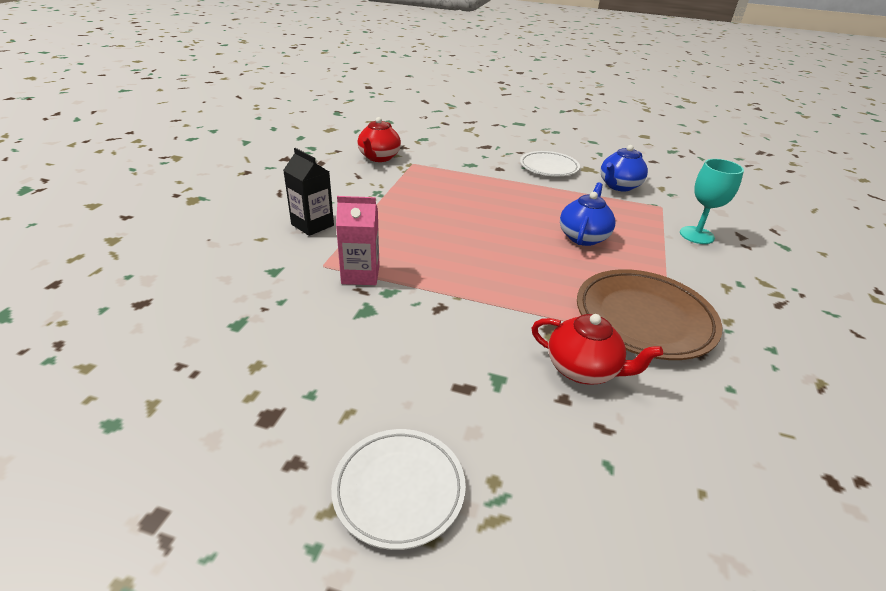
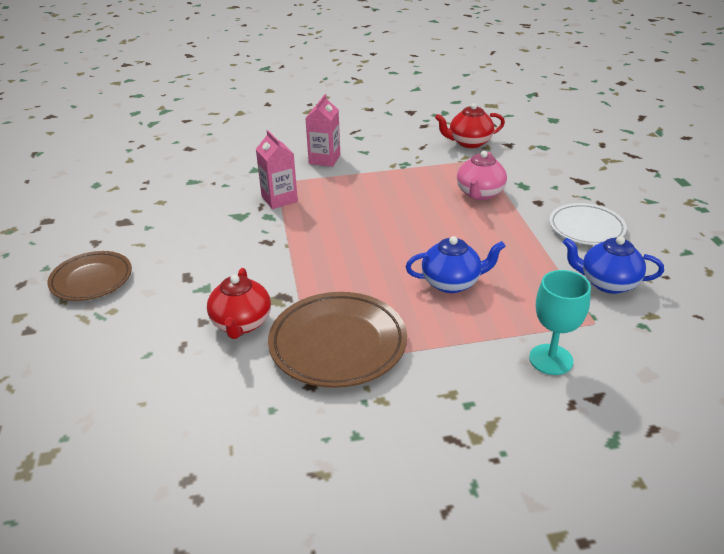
camera: 65 degrees right, 0 degrees up
black carton [283,148,334,236] -> pink carton [305,94,340,167]
white plate [331,429,466,550] -> brown plate [47,251,132,301]
none -> pink teapot [457,151,507,200]

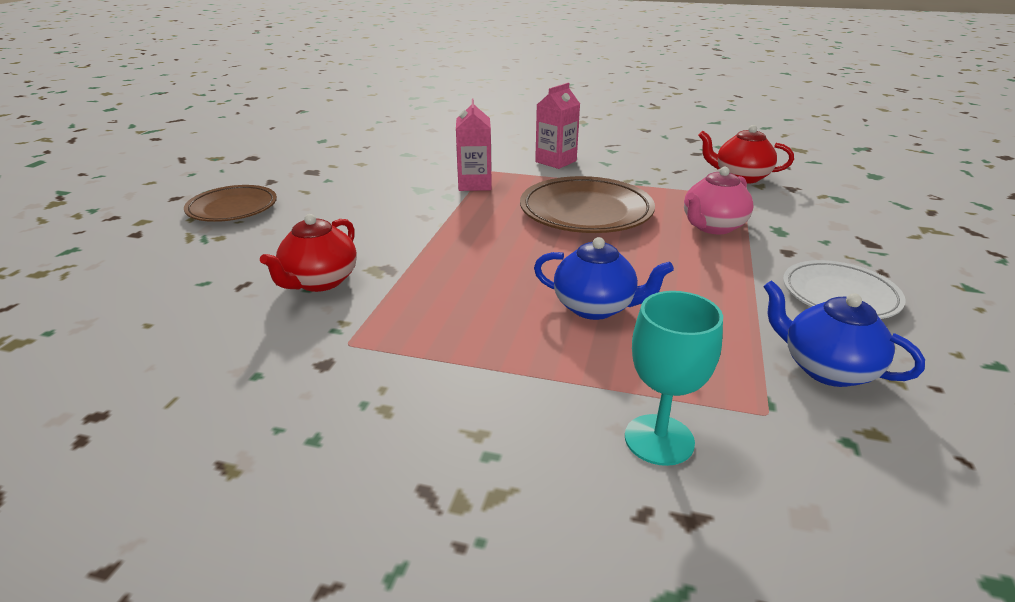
camera: 25 degrees right, 5 degrees down
brown plate [268,292,407,388] -> brown plate moved to [520,176,655,233]

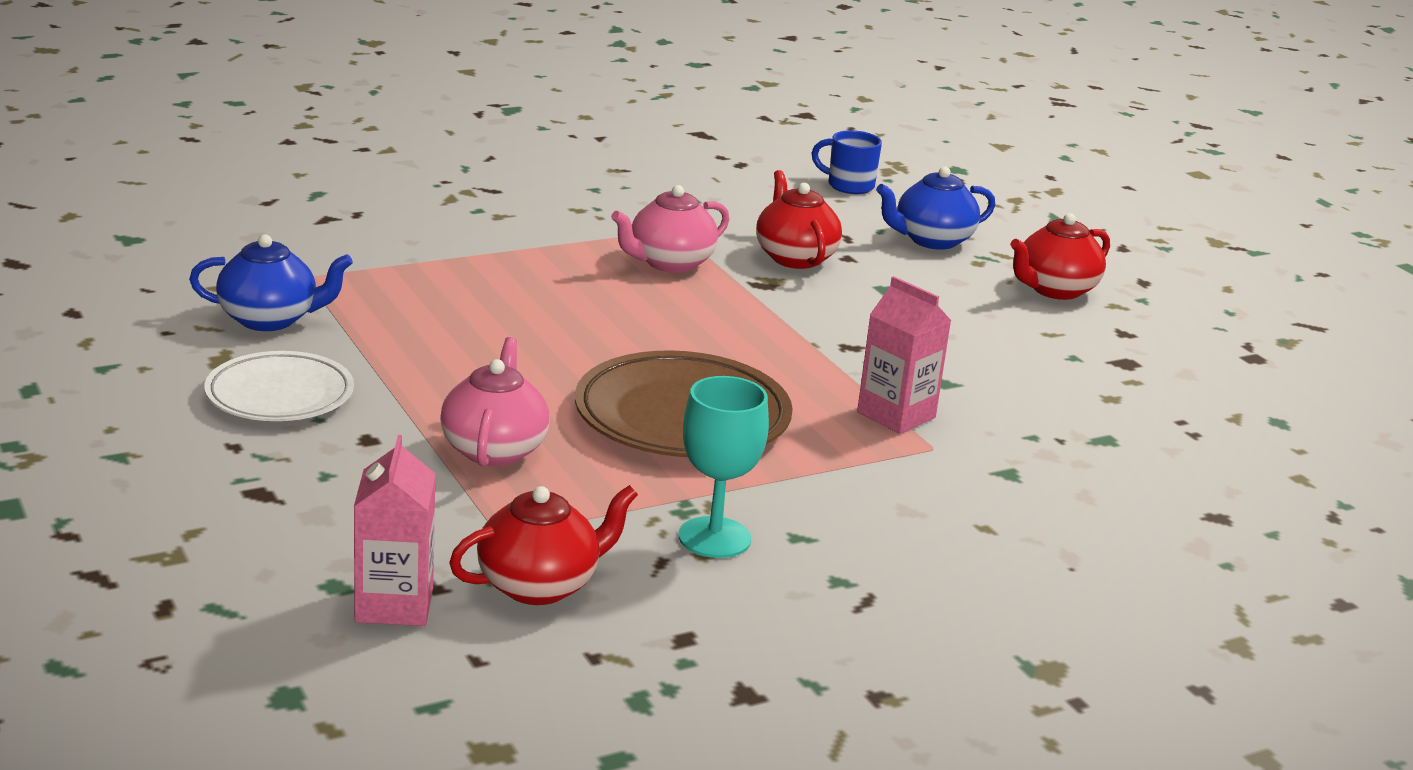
camera: 135 degrees right, 5 degrees down
brown plate [184,185,277,222] -> red teapot [1010,213,1110,300]
blue teapot [534,237,674,320] -> blue teapot moved to [876,166,996,250]
pink carton [535,83,580,169] -> pink carton moved to [354,435,436,626]
turquoise goblet [625,291,723,466] -> turquoise goblet moved to [678,376,769,558]
none -> pink teapot [611,185,729,273]
none -> blue mug [812,130,882,194]

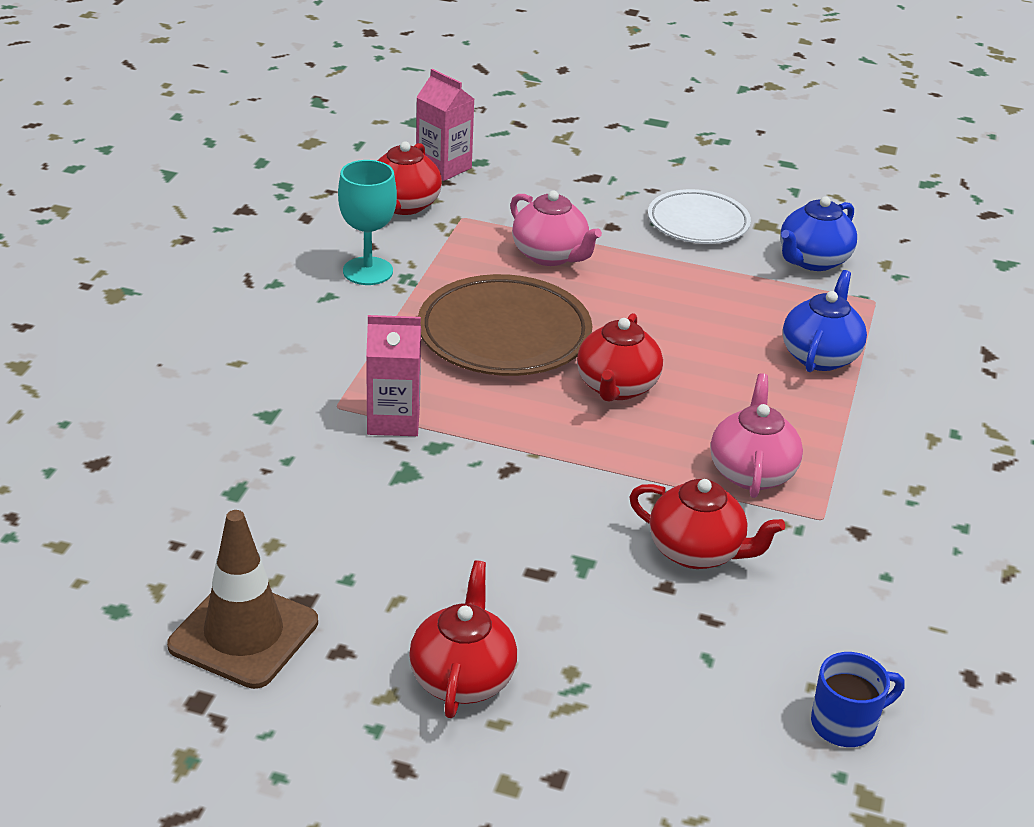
camera: 135 degrees right, 10 degrees up
blue teapot [876,166,996,250] -> blue teapot moved to [783,270,867,372]
none -> brown traffic cone [167,510,318,689]
none -> red teapot [577,313,663,402]

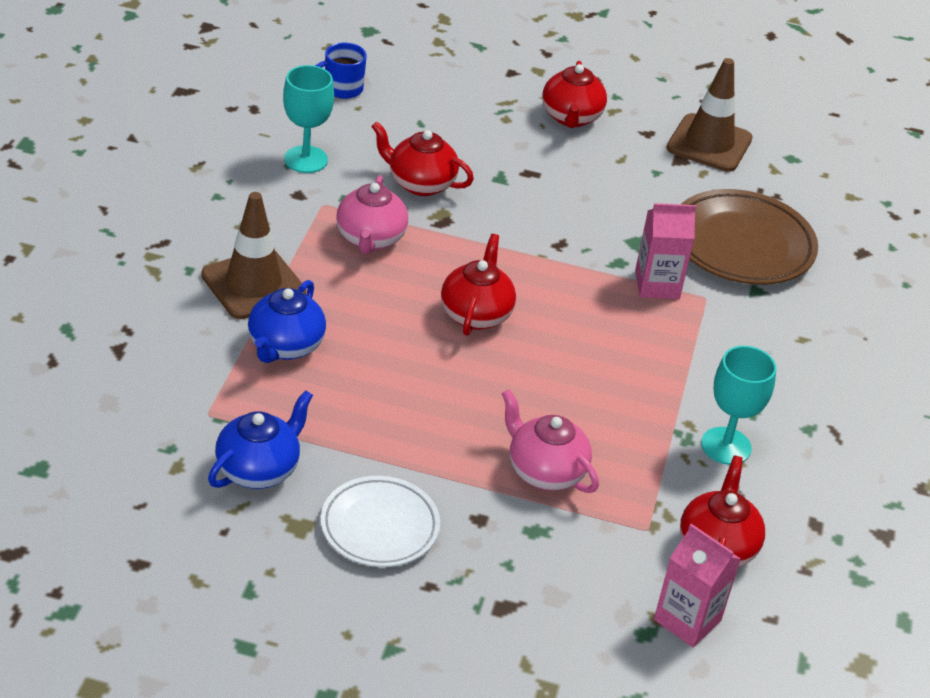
camera: 175 degrees right, 5 degrees up
brown plate [418,274,592,376] -> brown plate moved to [681,189,818,285]
none -> brown traffic cone [201,192,306,319]
none -> turquoise goblet [283,65,334,173]

